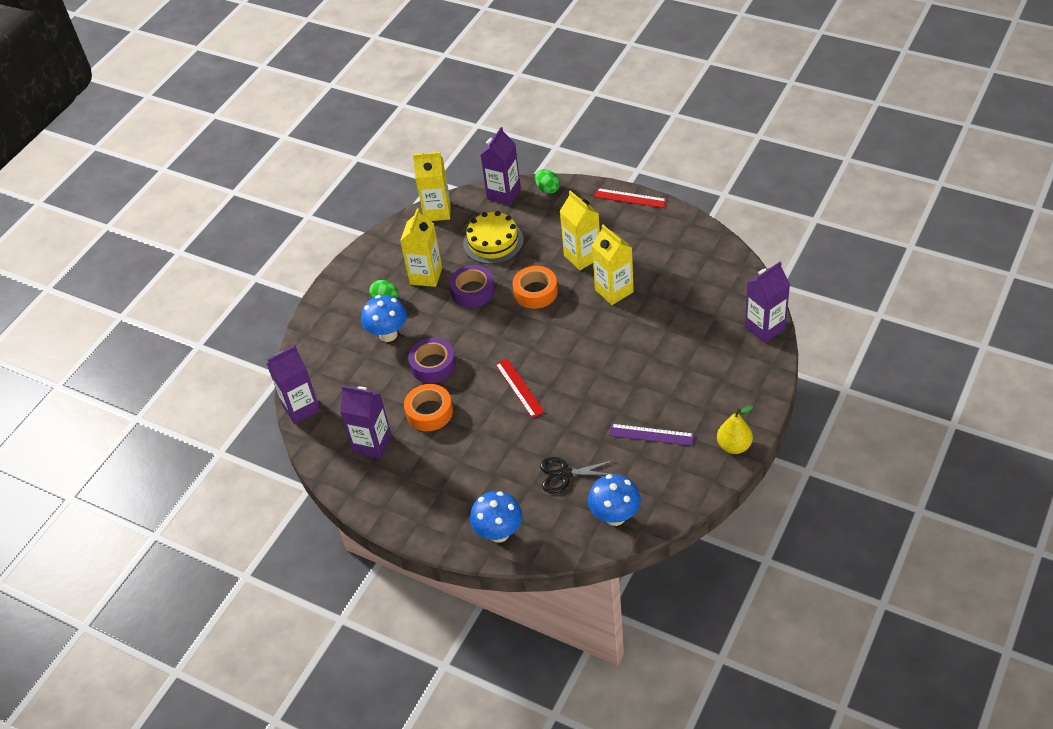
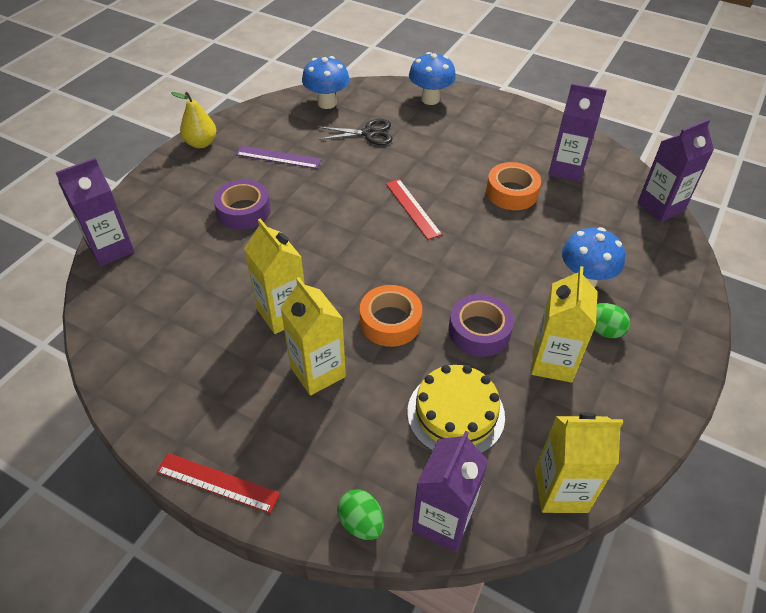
camera: 175 degrees right, 0 degrees up
purple tape [408,338,456,383] -> purple tape moved to [214,179,271,230]

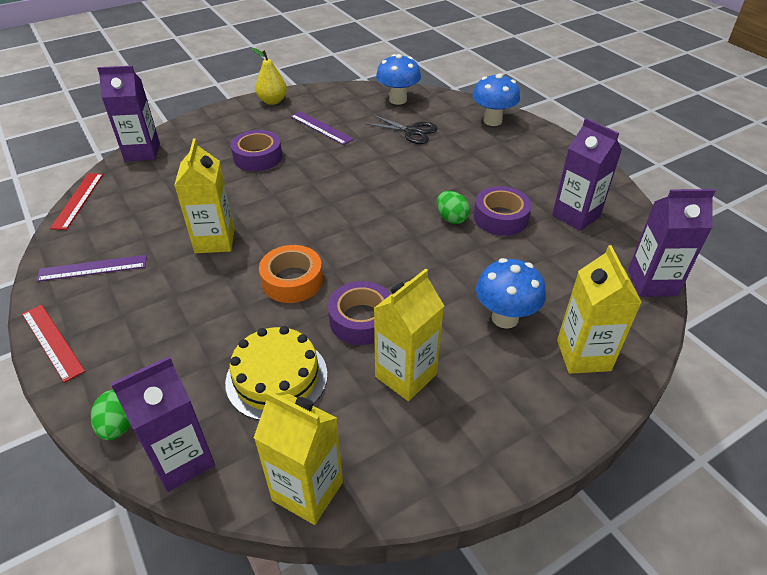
camera: 30 degrees right, 5 degrees down
yellow carton [280,277,346,395] -> yellow carton moved to [557,245,642,374]
red ruler [386,179,442,240] -> red ruler moved to [50,173,103,230]
orange tape [486,162,541,210] -> purple tape [474,186,532,236]
green egg [594,303,630,338] -> green egg moved to [437,191,470,224]
none -> purple ruler [36,255,147,282]

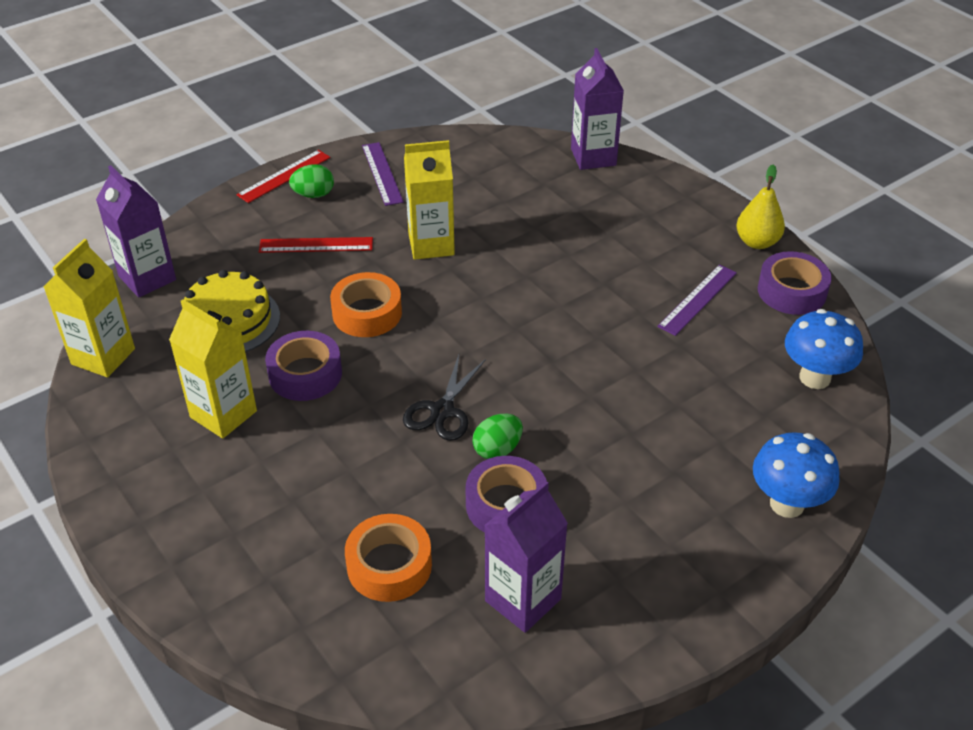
camera: 85 degrees right, 0 degrees up
red ruler [50,173,103,230] -> red ruler moved to [259,237,373,253]
green egg [91,390,131,440] -> green egg moved to [289,164,334,198]
purple tape [231,130,282,171] -> purple tape moved to [758,251,832,315]
black scissors [366,115,438,144] -> black scissors moved to [403,355,486,441]
blue mushroom [476,258,546,329] -> none
yellow carton [557,245,642,374] -> none
purple carton [628,189,716,297] -> none
none -> orange tape [345,514,432,602]

